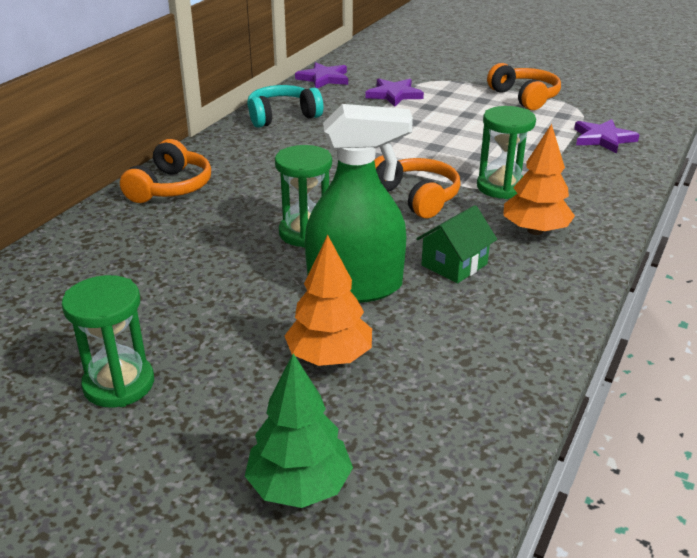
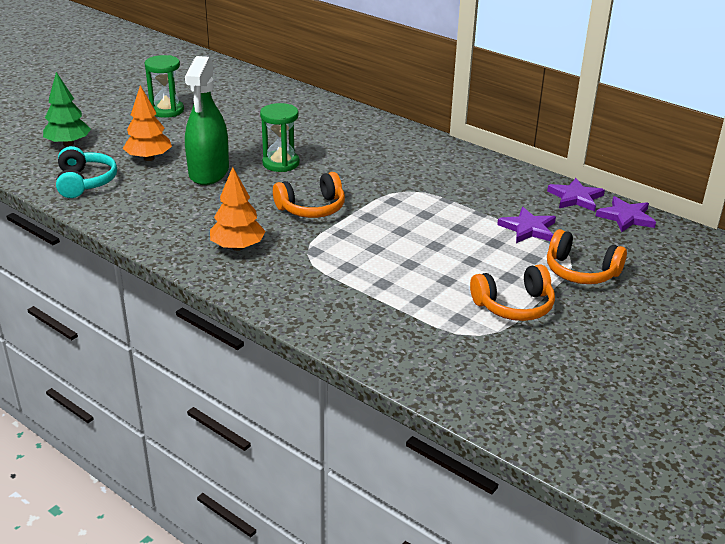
camera: 100 degrees right, 0 degrees up
orange headphones [120,139,211,203] -> orange headphones moved to [547,229,627,284]
turquoise headphones [247,85,323,128] -> turquoise headphones moved to [56,146,117,198]
green house [416,205,497,283] -> none
green hourglass [477,106,536,199] -> none
purple star [574,119,640,154] -> purple star moved to [596,196,656,232]

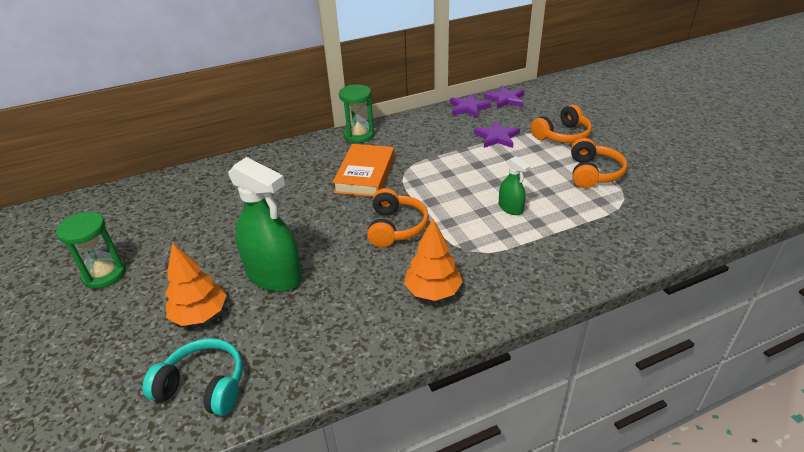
camera: 60 degrees left, 5 degrees up
green tree [43,72,91,146] -> none
green hourglass [260,103,299,172] -> green hourglass moved to [339,84,375,143]
none -> orange book [332,144,395,197]
none -> green spray bottle [499,156,530,215]

